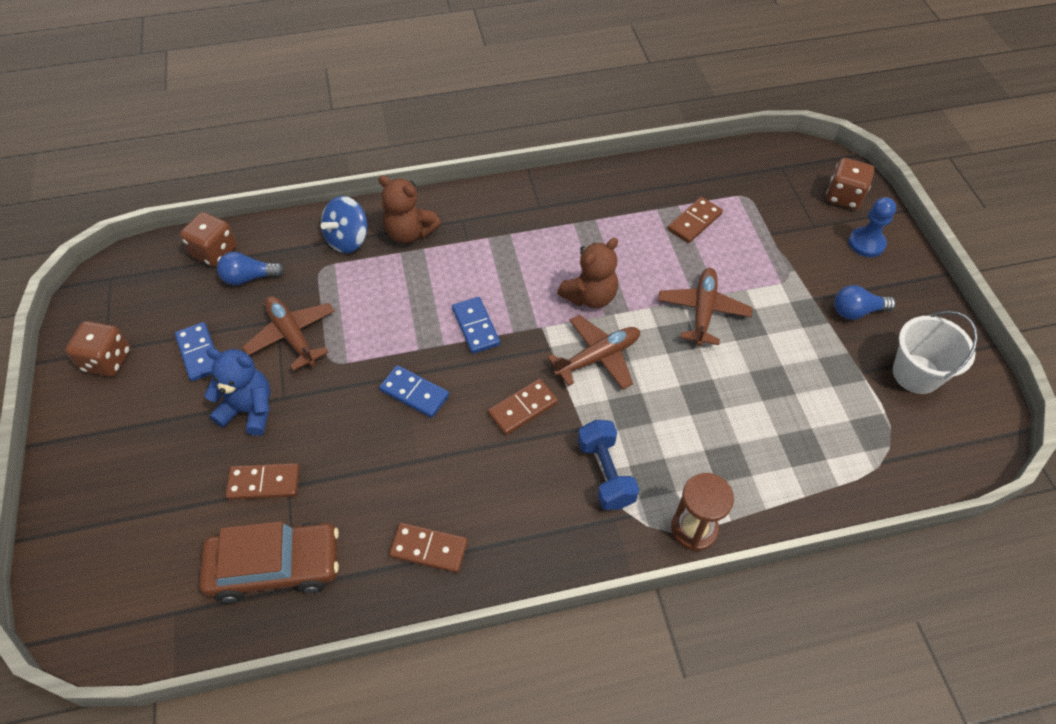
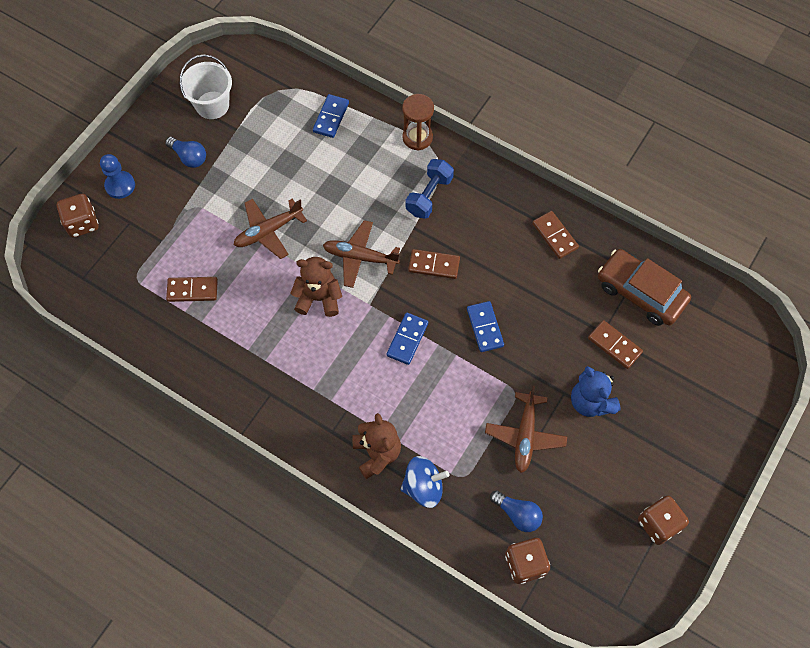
camera: 135 degrees left, 10 degrees up
blue domino [175,322,215,381] -> blue domino moved to [313,94,349,138]

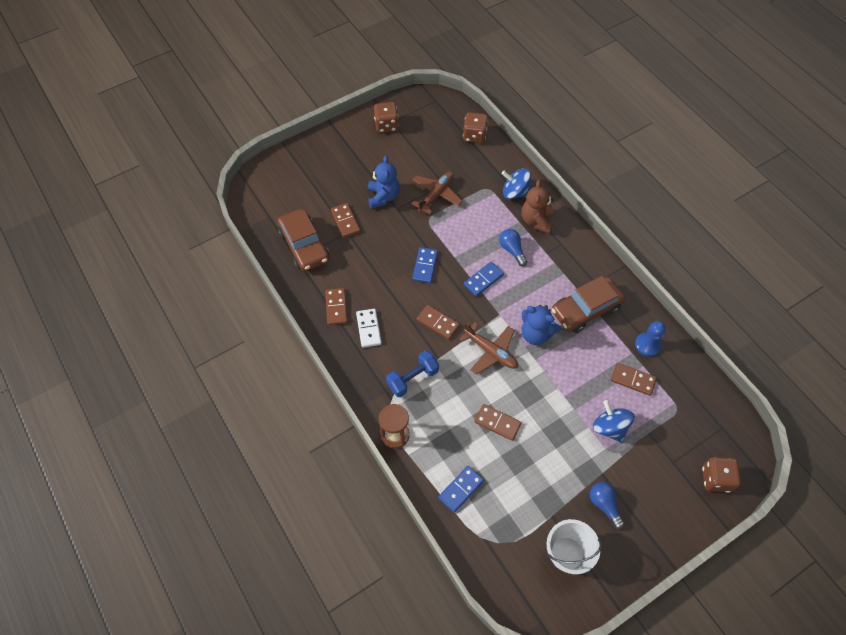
camera: 155 degrees left, 5 degrees down
blue pawn [100,154,135,199] -> blue pawn moved to [635,321,666,357]
brown plane [234,199,307,259] -> none
brown teddy bear [290,257,342,317] -> blue teddy bear [522,305,560,345]
blue light bulb [490,490,543,532] -> blue light bulb moved to [499,229,528,266]
none -> white domino [356,309,382,348]
none -> brown domino [475,404,522,441]
none -> brown car [552,276,625,333]
none -> blue spinning top [593,400,634,443]

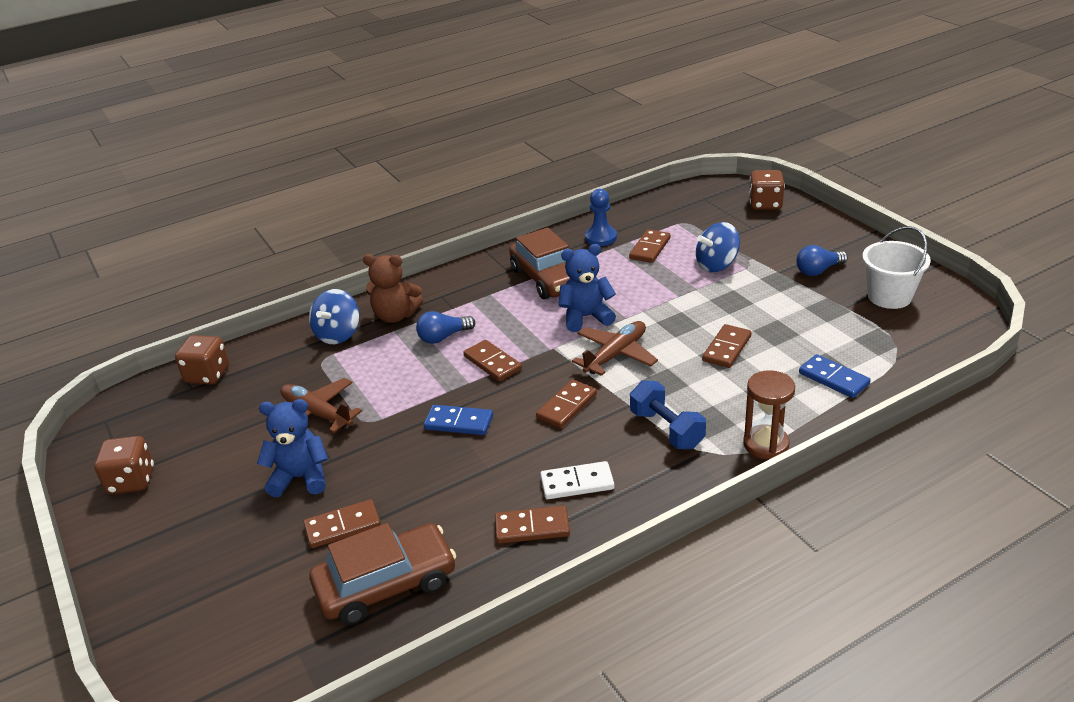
camera: 85 degrees left, 25 degrees down
blue domino [464,262,504,297] -> brown domino [463,340,522,381]
blue teddy bear [522,305,560,345] -> blue teddy bear turned 135 degrees counterclockwise [559,244,616,332]

